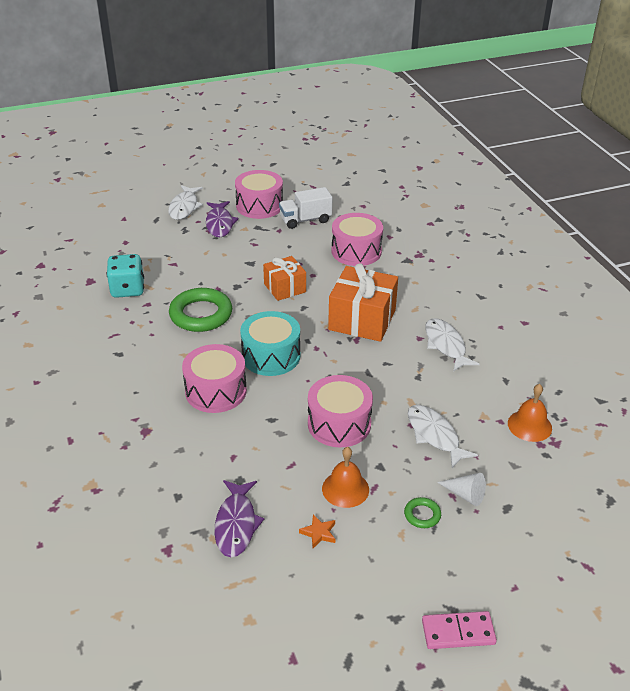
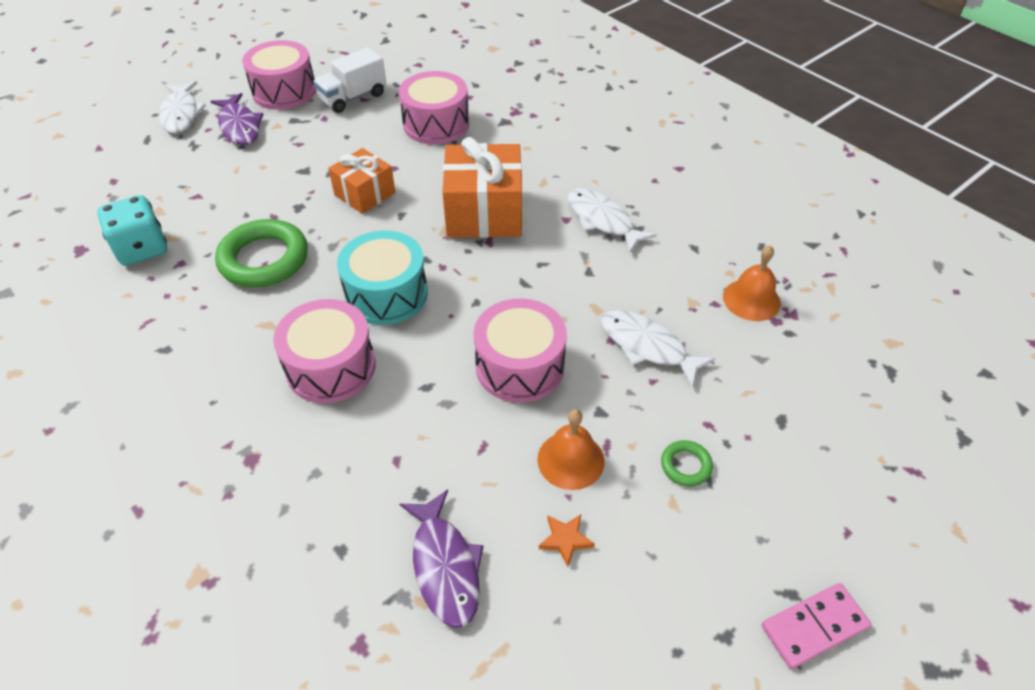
camera: 20 degrees left, 10 degrees up
white cone [437,473,486,506] -> none

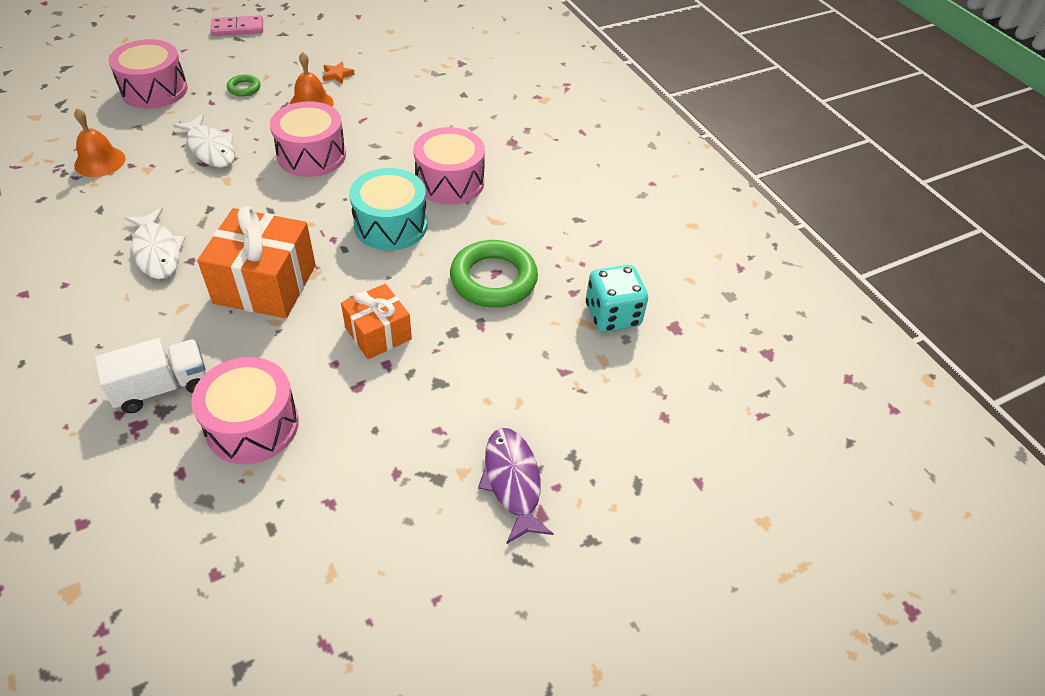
camera: 170 degrees left, 0 degrees up
white fish [159,81,206,133] -> none
pink drum [242,40,316,110] -> pink drum moved to [109,39,188,109]
white truck [313,47,386,113] -> white truck moved to [94,338,207,413]
purple fish [400,489,484,628] -> none

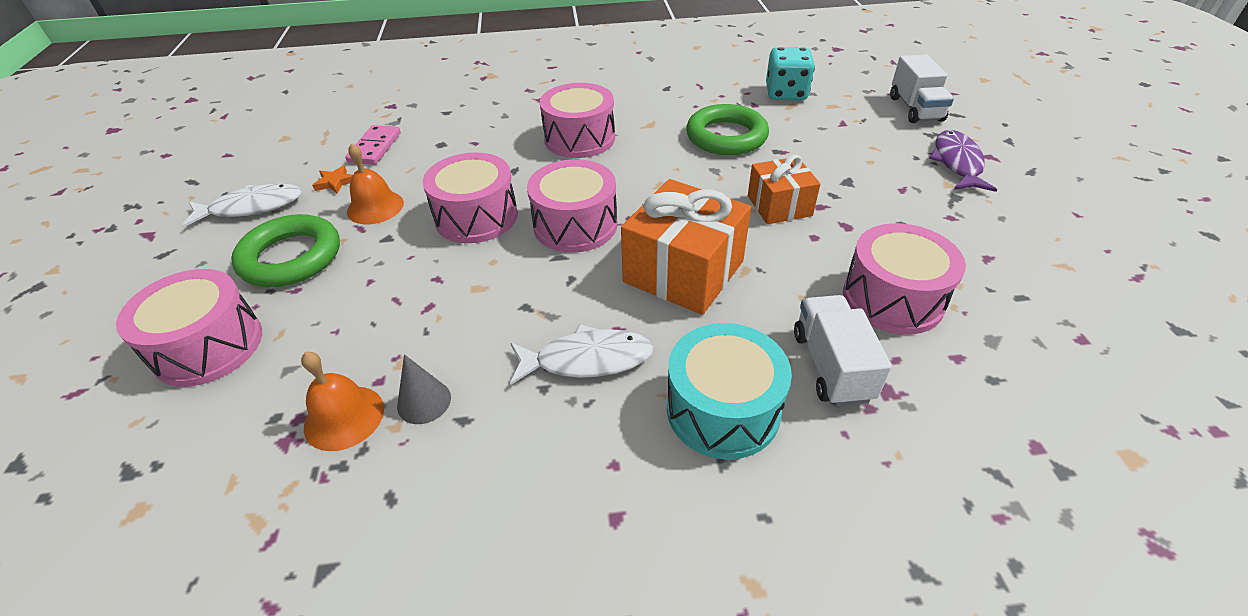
camera: 65 degrees left, 5 degrees down
white fish [173,114,235,168] -> white fish moved to [182,184,302,227]
pink domino [211,16,263,36] -> pink domino moved to [345,125,401,165]
green ring [227,75,260,96] -> green ring [231,214,340,287], size x2.18
turquoise drum [349,168,427,251] -> turquoise drum moved to [667,323,792,460]
purple fish [478,428,554,544] -> purple fish turned 90 degrees clockwise [929,130,997,192]
none -> grey cone [397,354,451,424]
none -> pink drum [527,159,618,253]
none -> white truck [890,55,954,123]

